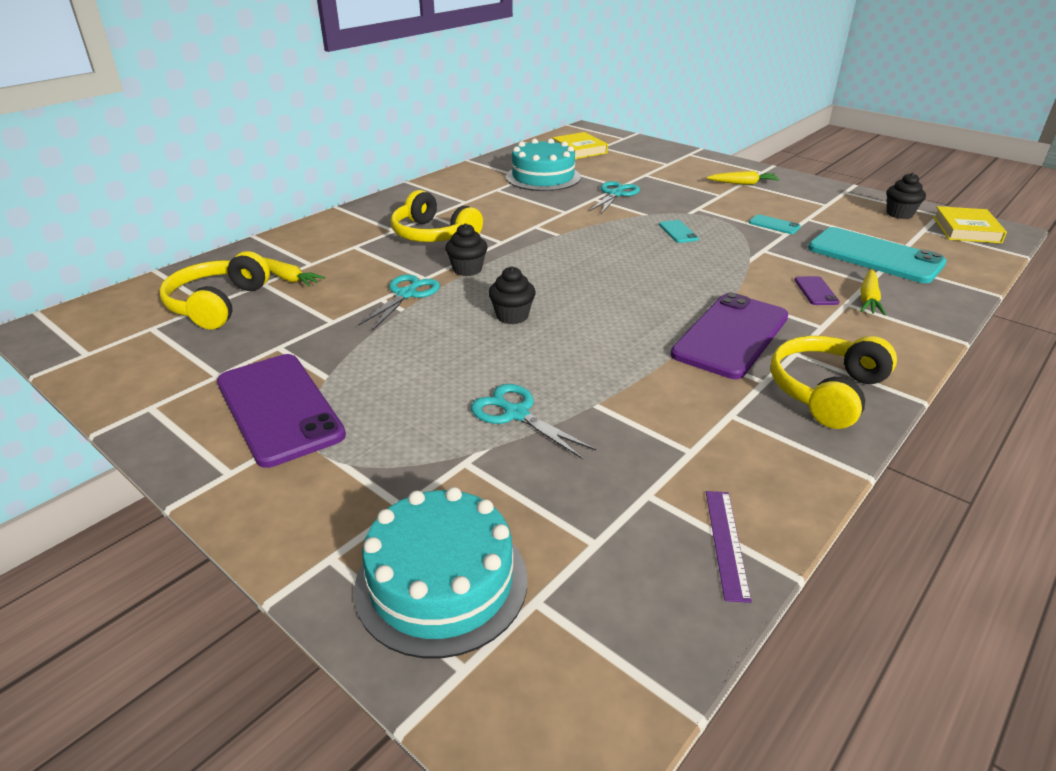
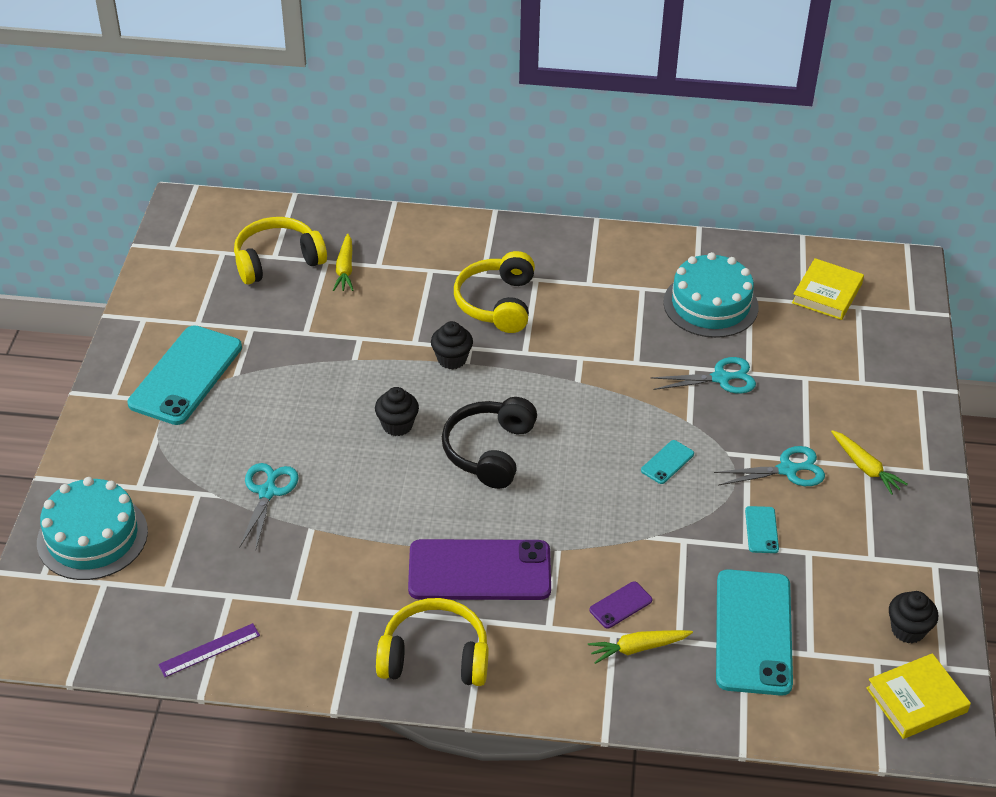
camera: 55 degrees right, 10 degrees up
purple phone [217,354,346,468] -> turquoise phone [128,325,242,425]
turquoise scissors [358,274,440,330] -> turquoise scissors moved to [714,446,825,486]
none -> black headphones [442,397,537,489]

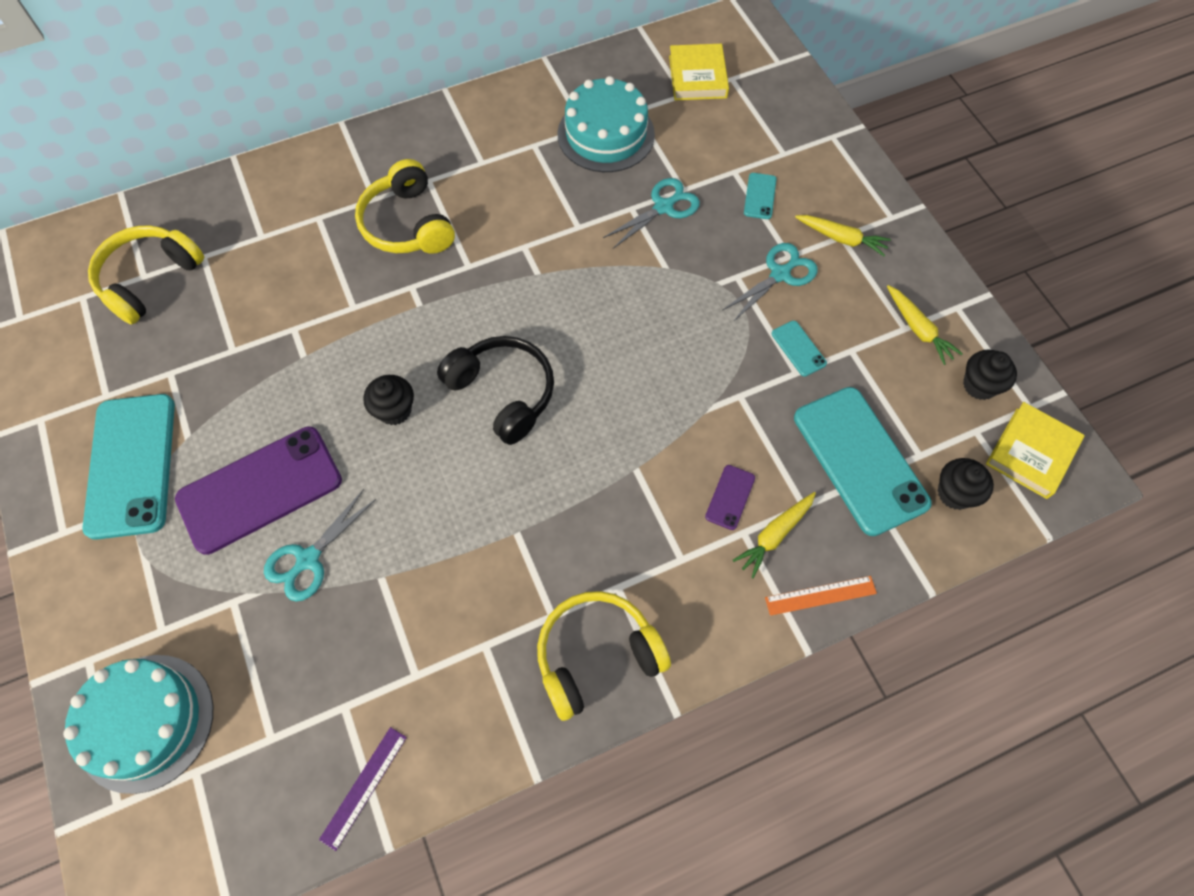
camera: 30 degrees left, 20 degrees up
turquoise scissors [240,463,299,548] -> turquoise scissors turned 120 degrees counterclockwise [264,489,376,602]
yellow carrot [333,233,354,291] -> yellow carrot moved to [887,285,963,365]
purple phone [408,539,551,600] -> purple phone moved to [175,427,342,555]
black cupcake [431,321,473,369] -> black cupcake moved to [938,458,994,510]
black headphones [442,397,537,489] -> black headphones turned 150 degrees clockwise [437,336,554,445]
turquoise phone [641,440,694,484] -> turquoise phone moved to [744,173,777,219]
none -> orange ruler [765,576,877,616]

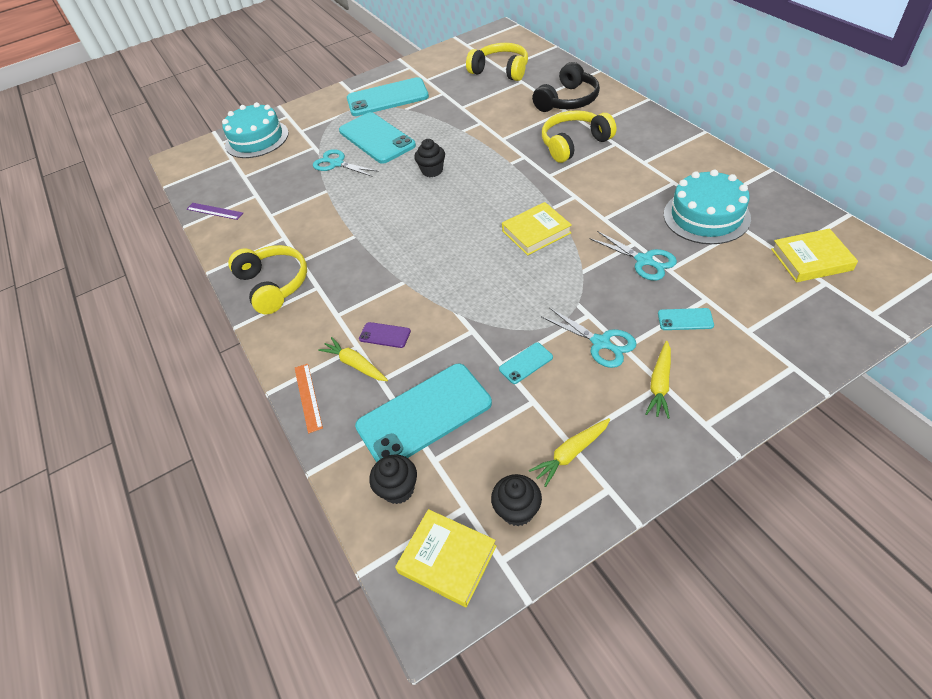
camera: 90 degrees right, 15 degrees down
purple phone [175,427,342,555] -> turquoise phone [339,112,416,164]
black headphones [437,336,554,445] -> black headphones moved to [532,62,600,112]
none -> yellow book [502,202,572,255]

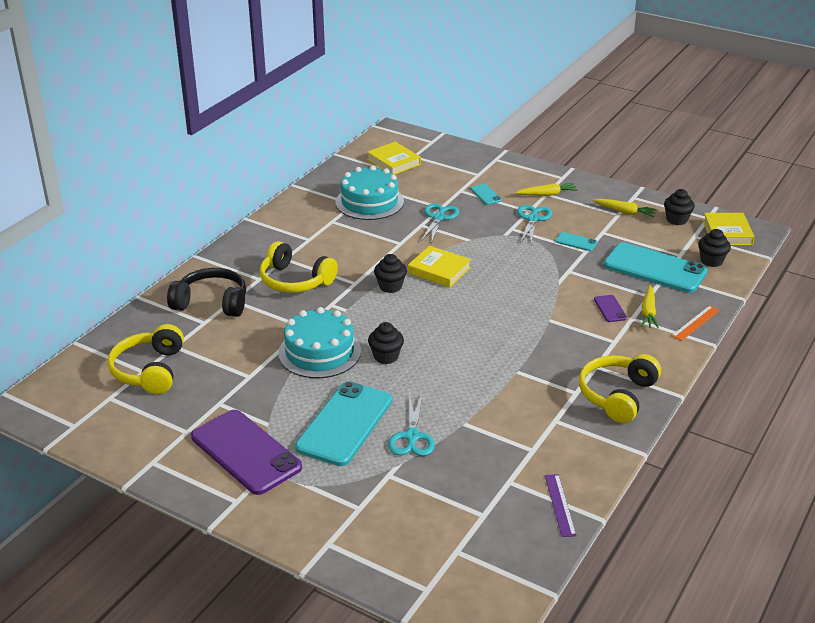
camera: 125 degrees left, 15 degrees down
turquoise cake [222,102,289,158] -> turquoise cake moved to [278,307,361,378]
turquoise phone [347,77,429,116] -> purple phone [191,410,302,495]
none -> black cupcake [374,254,407,293]

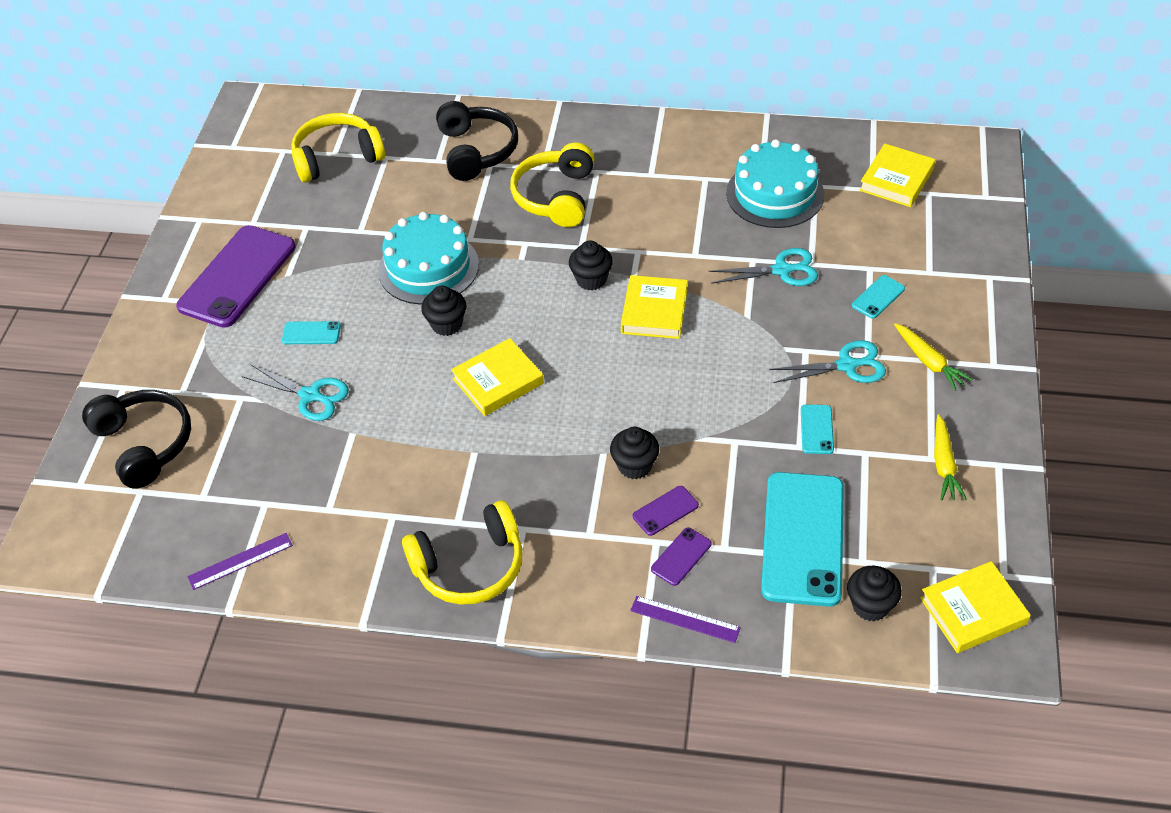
camera: 70 degrees right, 15 degrees up
turquoise phone [295,381,392,466] -> turquoise phone [282,321,341,344], size x0.42
turquoise scissors [388,394,435,456] -> turquoise scissors turned 135 degrees counterclockwise [242,364,349,421]
yellow headphones [579,354,661,423] -> yellow headphones turned 150 degrees clockwise [402,500,522,605]
yellow carrot [641,285,659,328] -> purple phone [651,527,712,586]
black cupcake [664,189,695,225] -> black cupcake moved to [610,427,659,479]
orange ruler [671,305,720,341] -> purple ruler [630,596,741,643]
none -> black headphones [82,390,191,489]
none -> yellow book [451,338,544,416]

